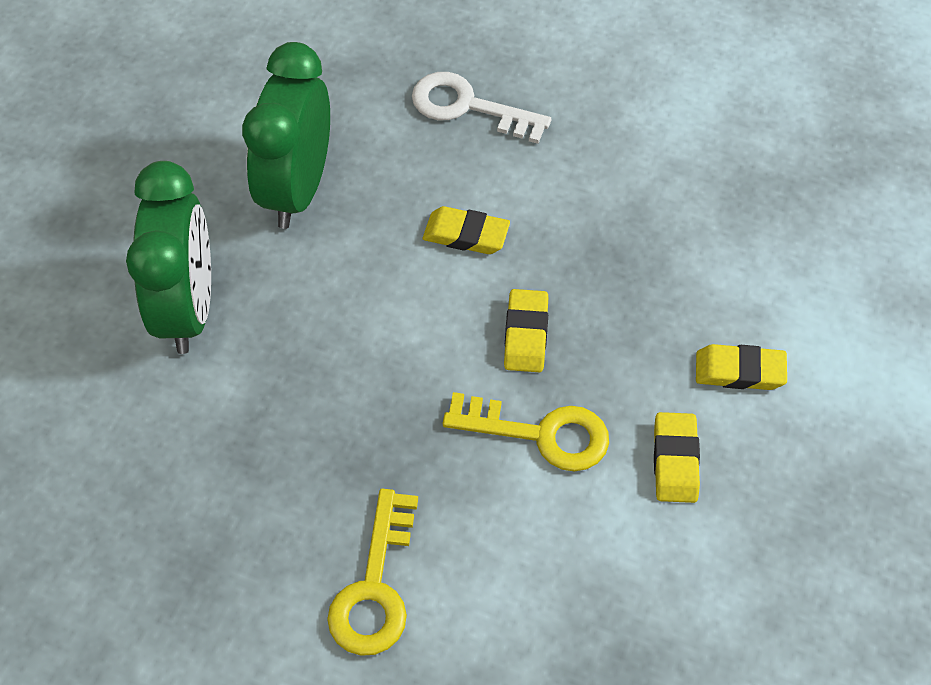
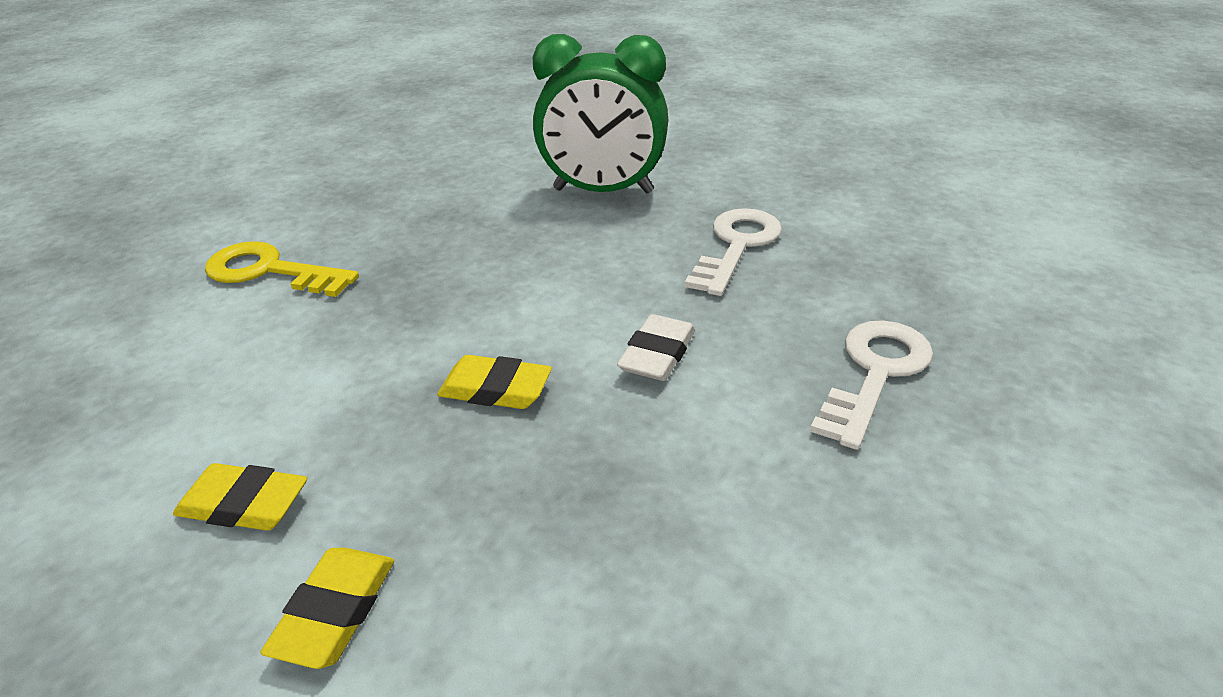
camera: 100 degrees right, 20 degrees down
green clock [242,42,330,229] -> white key [685,208,782,296]
yellow eraser [423,206,510,254] -> white eraser [617,314,695,381]
yellow key [443,392,609,471] -> none

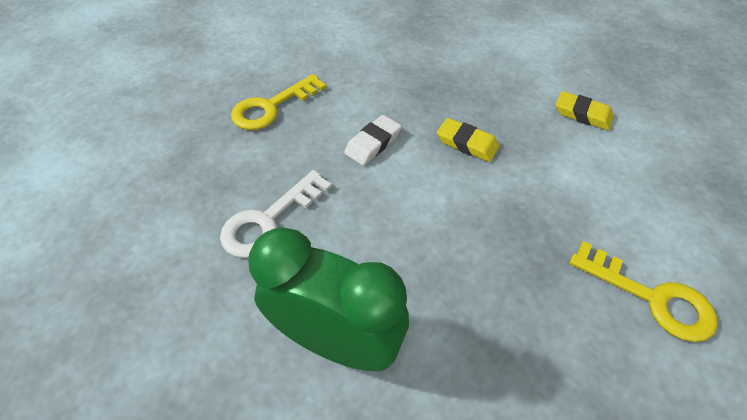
camera: 165 degrees left, 15 degrees up
yellow eraser [260,548,394,669] -> none
white key [810,320,933,450] -> yellow key [231,74,327,130]

